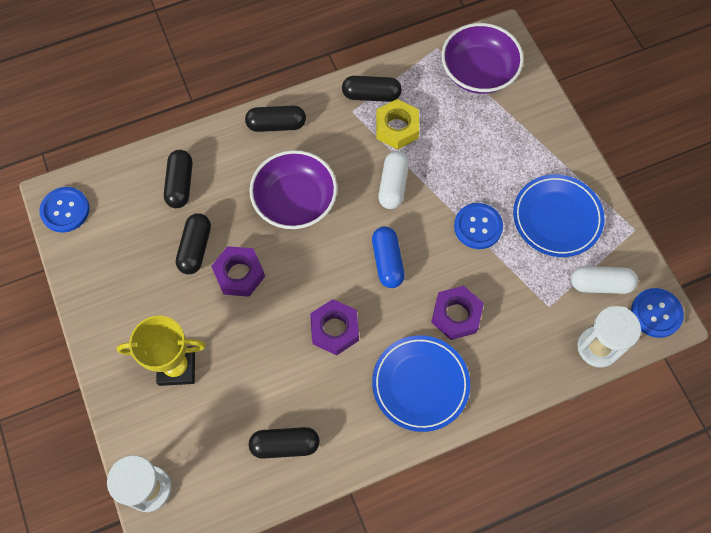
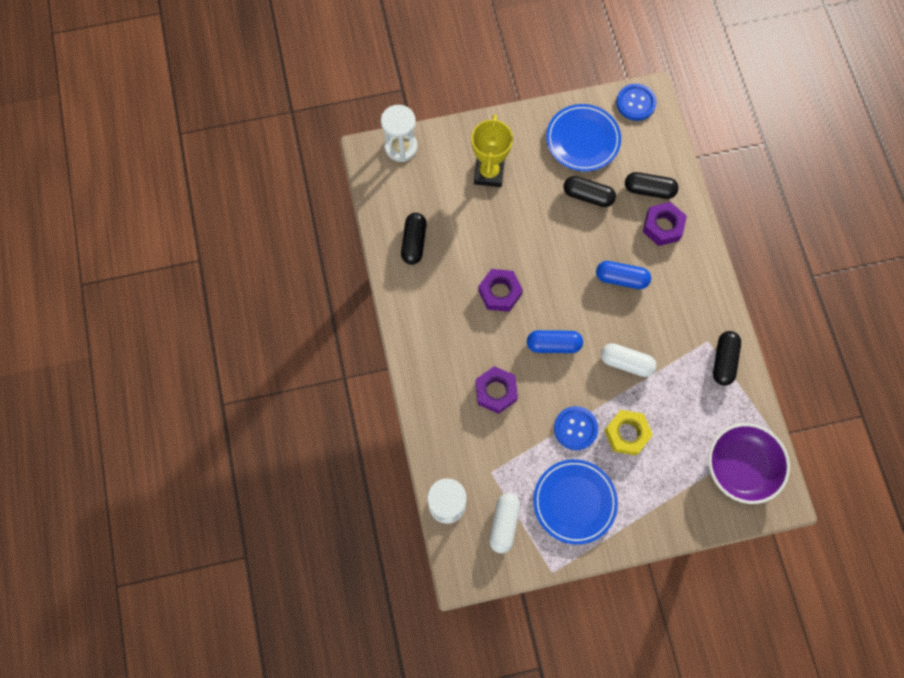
camera: 100 degrees right, 5 degrees up
purple nut [211,246,265,297] -> purple nut moved to [643,202,687,246]
black capsule [245,106,306,132] -> none
purple bowl [249,150,337,229] -> blue capsule [596,261,651,289]
blue plate [372,335,470,432] -> blue plate moved to [546,104,621,171]
yellow nut [376,99,419,150] -> yellow nut moved to [604,410,653,455]
blue button [631,288,684,338] -> none

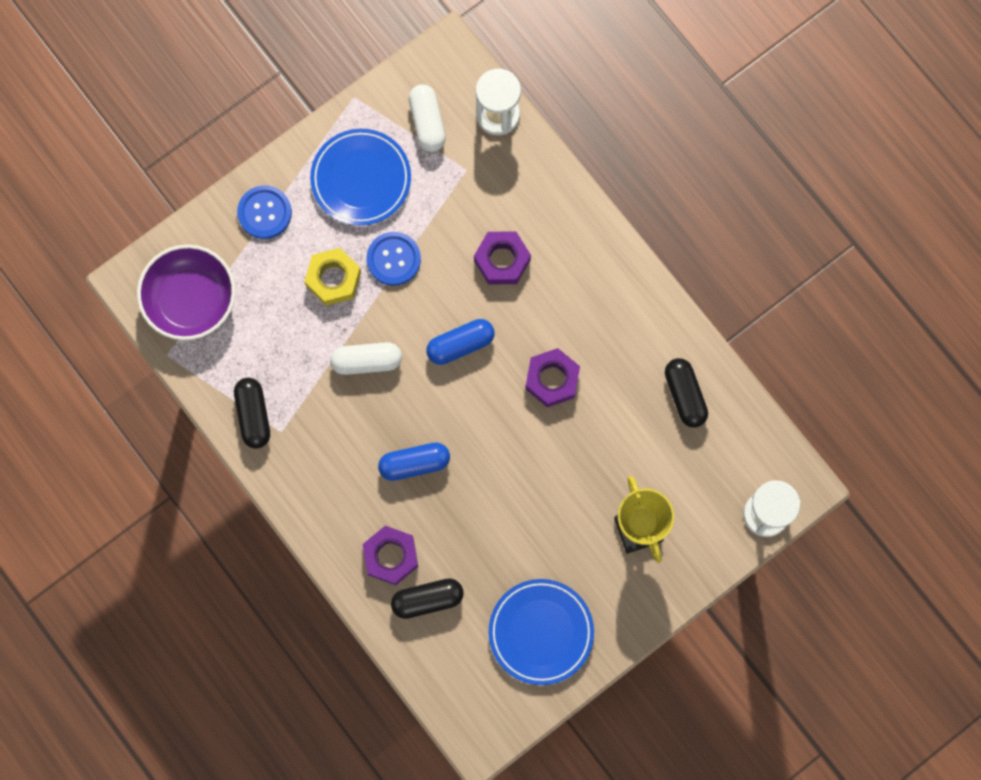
camera: 155 degrees right, 5 degrees up
black capsule [563,176,616,207] -> none
blue button [616,84,657,121] -> blue button moved to [237,185,292,239]

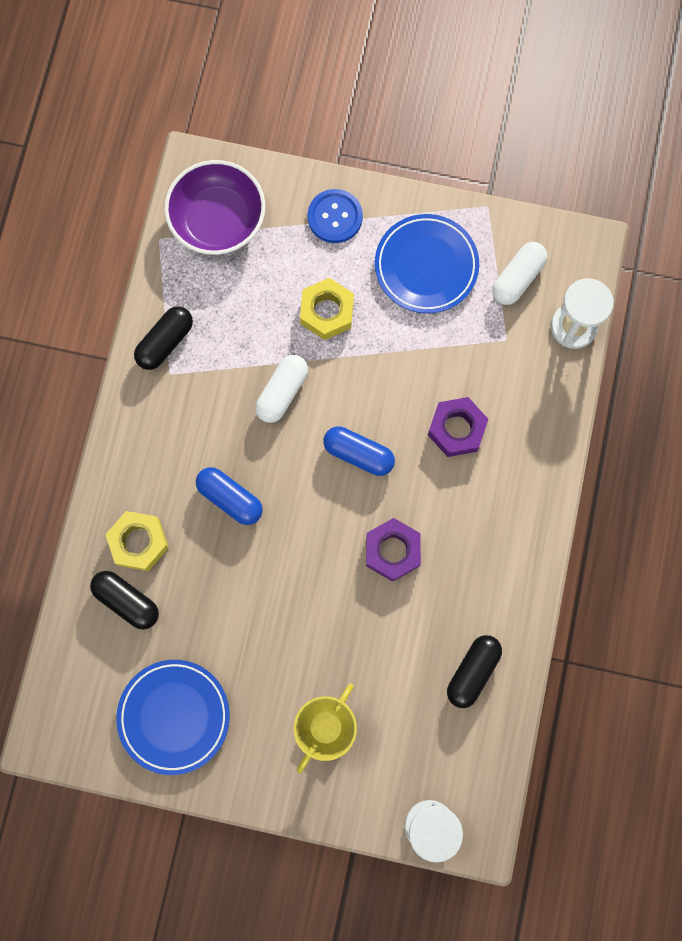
camera: 50 degrees right, 0 degrees up
white capsule [330,342,402,375] -> white capsule turned 75 degrees clockwise [255,355,308,423]
purple nut [362,526,418,585] -> yellow nut [105,511,169,571]
blue button [366,232,421,286] -> none

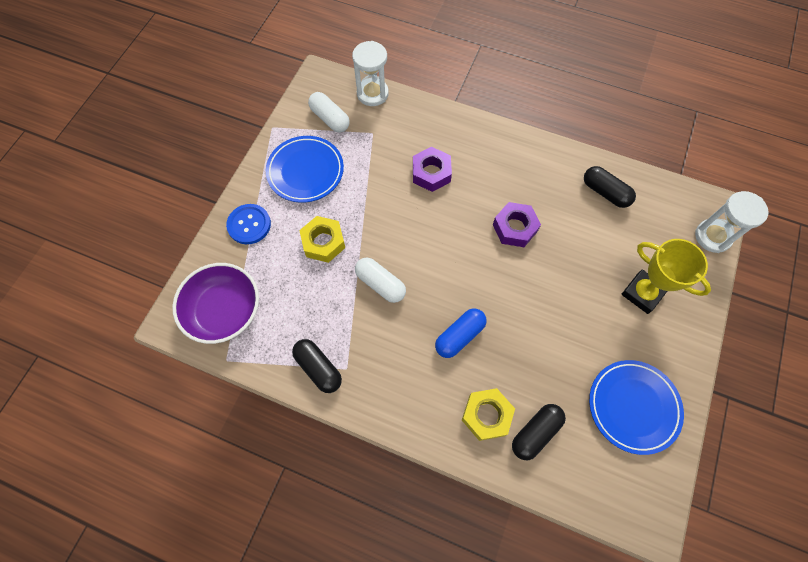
camera: 80 degrees left, 10 degrees down
blue capsule [323,426,395,476] -> none

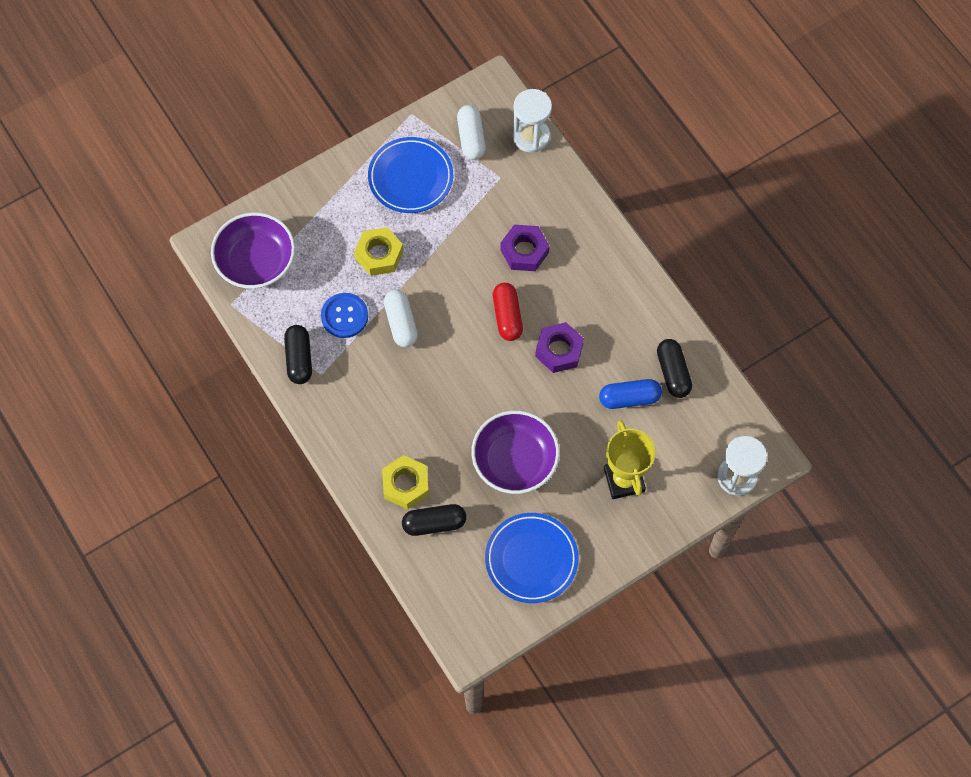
camera: 35 degrees right, 0 degrees up
blue button [226,204,271,244] -> blue button moved to [321,293,368,338]
blue capsule [435,308,486,358] -> blue capsule moved to [599,379,662,409]
none -> purple bowl [471,411,560,494]
none -> red capsule [493,283,523,341]

